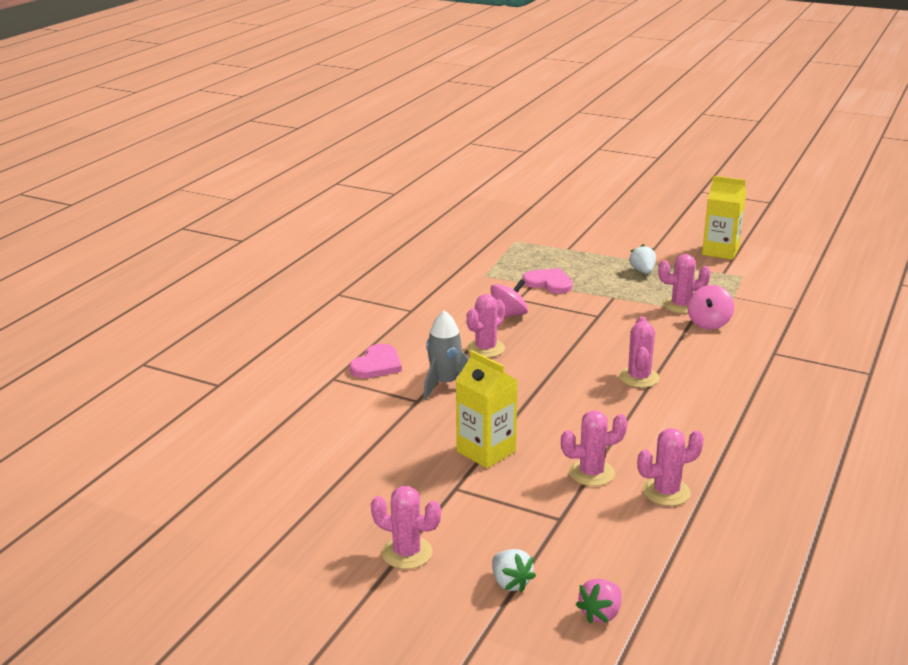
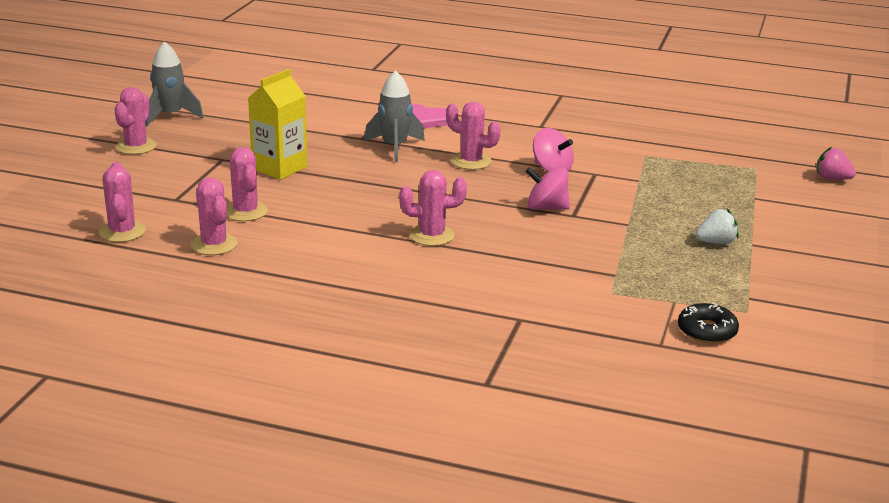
camera: 80 degrees right, 0 degrees up
white strawberry [492,549,536,593] -> none
pink heart [523,268,573,294] -> none
pink strawberry [576,579,622,623] -> pink strawberry moved to [817,147,856,180]
pink cactus [658,254,711,314] -> pink cactus moved to [99,162,146,242]
pink spinning top [687,285,734,329] -> pink spinning top moved to [525,167,570,210]
yellow carton [702,176,746,260] -> none
none -> grey rocket [145,41,204,127]
none -> black donut [678,302,739,344]

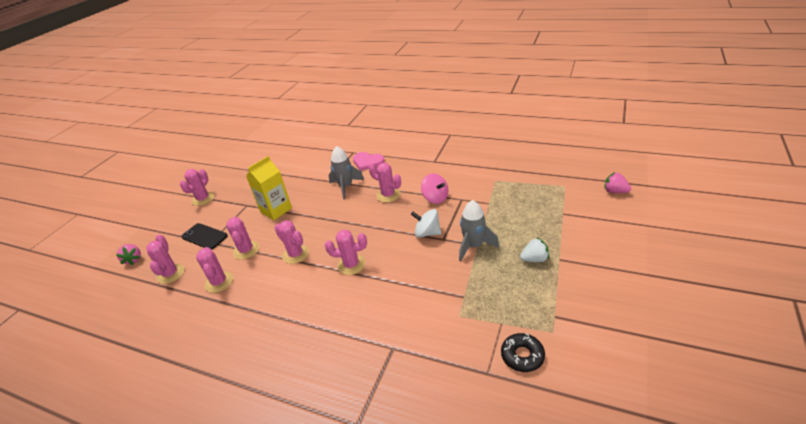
camera: 10 degrees right, 10 degrees up
grey rocket [145,41,204,127] -> grey rocket moved to [459,200,499,262]
pink spinning top [525,167,570,210] -> white spinning top [411,209,441,238]
none -> pink strawberry [116,244,141,265]
none -> black phone [181,223,228,250]
none -> pink cactus [274,220,309,264]

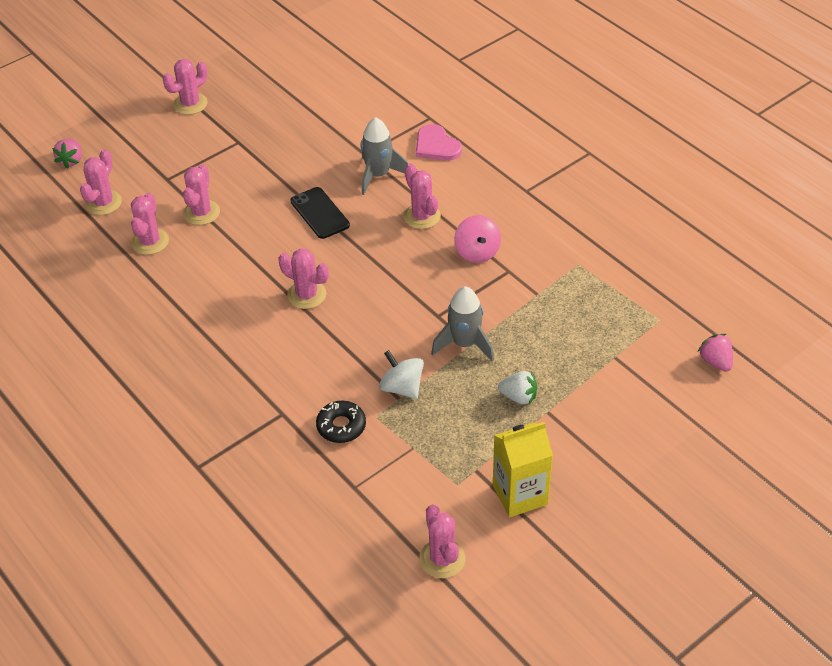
camera: 25 degrees right, 10 degrees up
black phone [181,223,228,250] -> black phone moved to [291,187,350,239]
yellow carton [246,156,292,220] -> yellow carton moved to [493,422,553,517]
pink cactus [274,220,309,264] -> pink cactus moved to [419,504,466,578]
white spinning top [411,209,441,238] -> white spinning top moved to [379,350,424,399]
black donut [501,333,545,372] -> black donut moved to [316,401,366,443]

